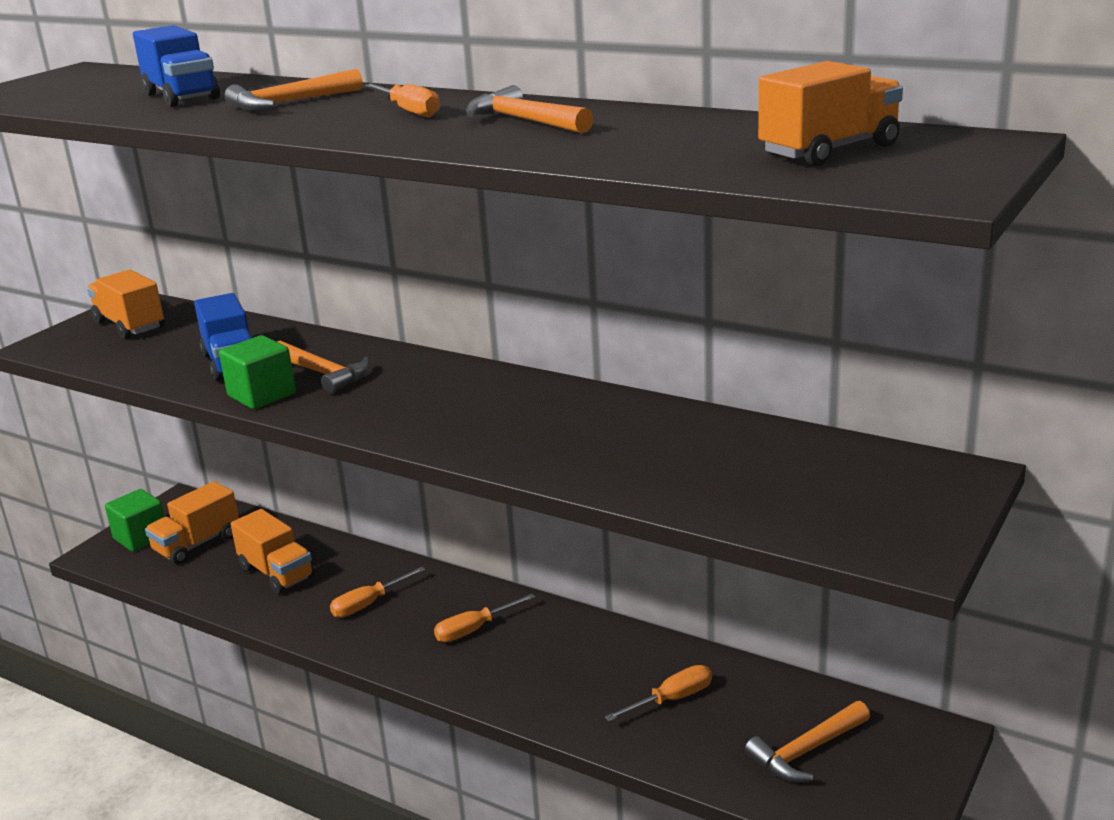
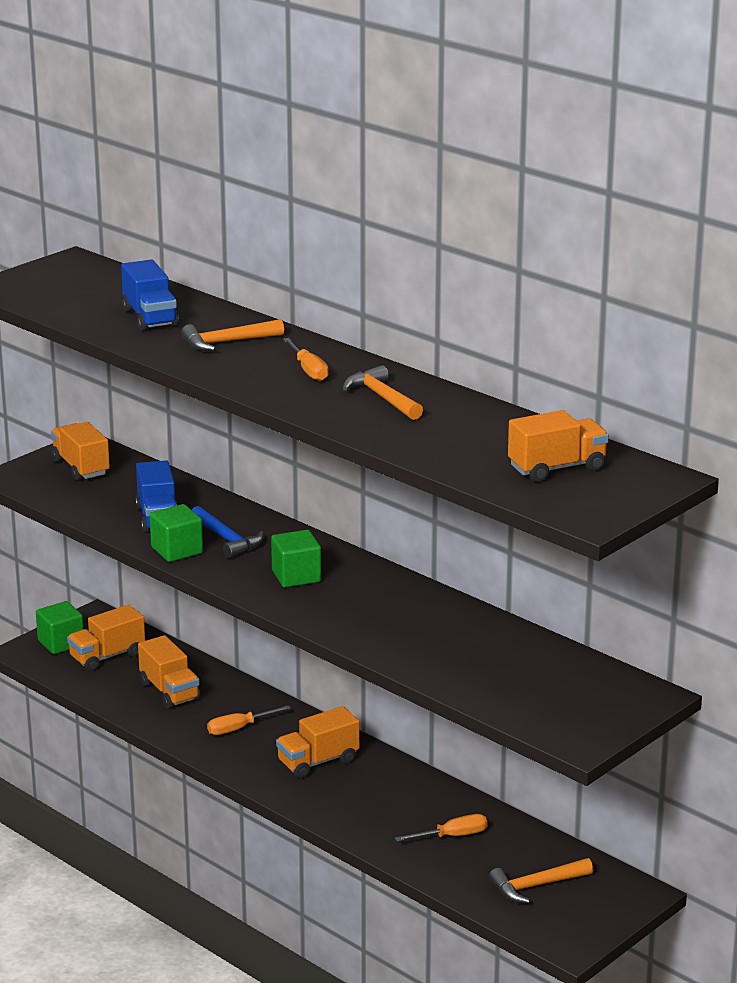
camera: 10 degrees right, 0 degrees up
orange hammer [277,341,370,394] -> blue hammer [192,506,264,558]
orange screwdriver [434,594,535,642] -> orange truck [276,706,360,778]
none -> green cube [271,530,321,588]

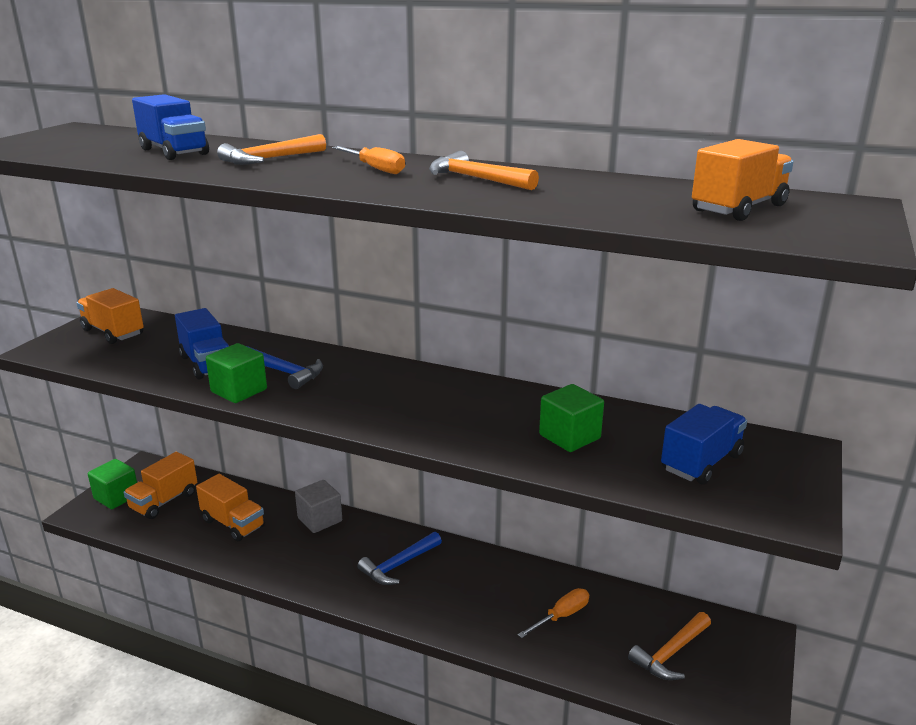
camera: 20 degrees left, 0 degrees up
orange screwdriver [207,705,291,735] -> none
green cube [271,530,321,588] -> green cube moved to [539,384,604,452]
orange truck [276,706,360,778] -> blue hammer [357,532,442,585]
none -> grey cube [295,480,342,533]
none -> blue truck [661,404,747,485]

